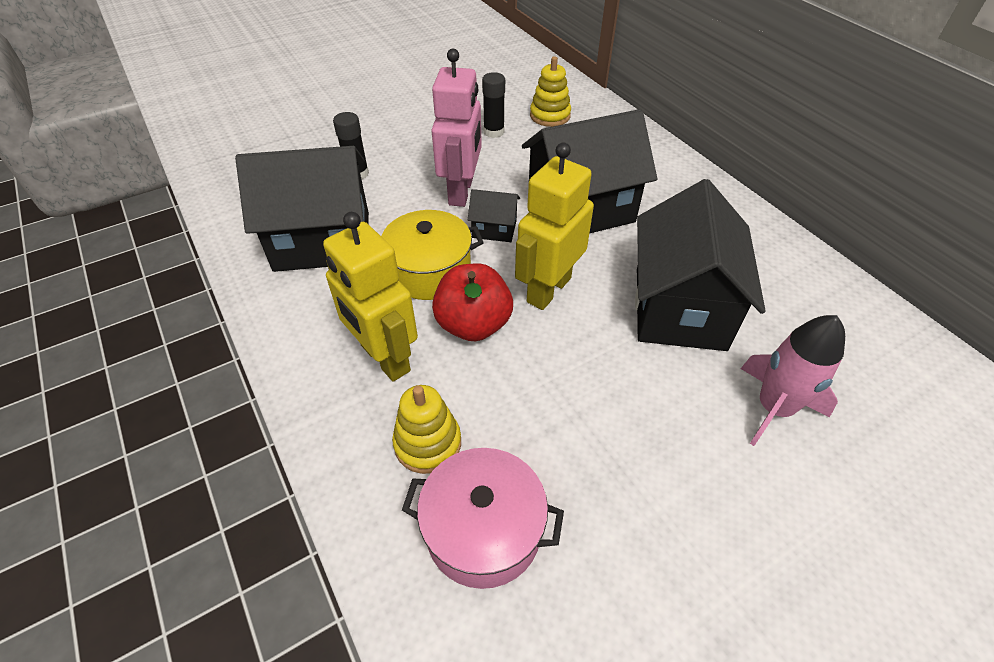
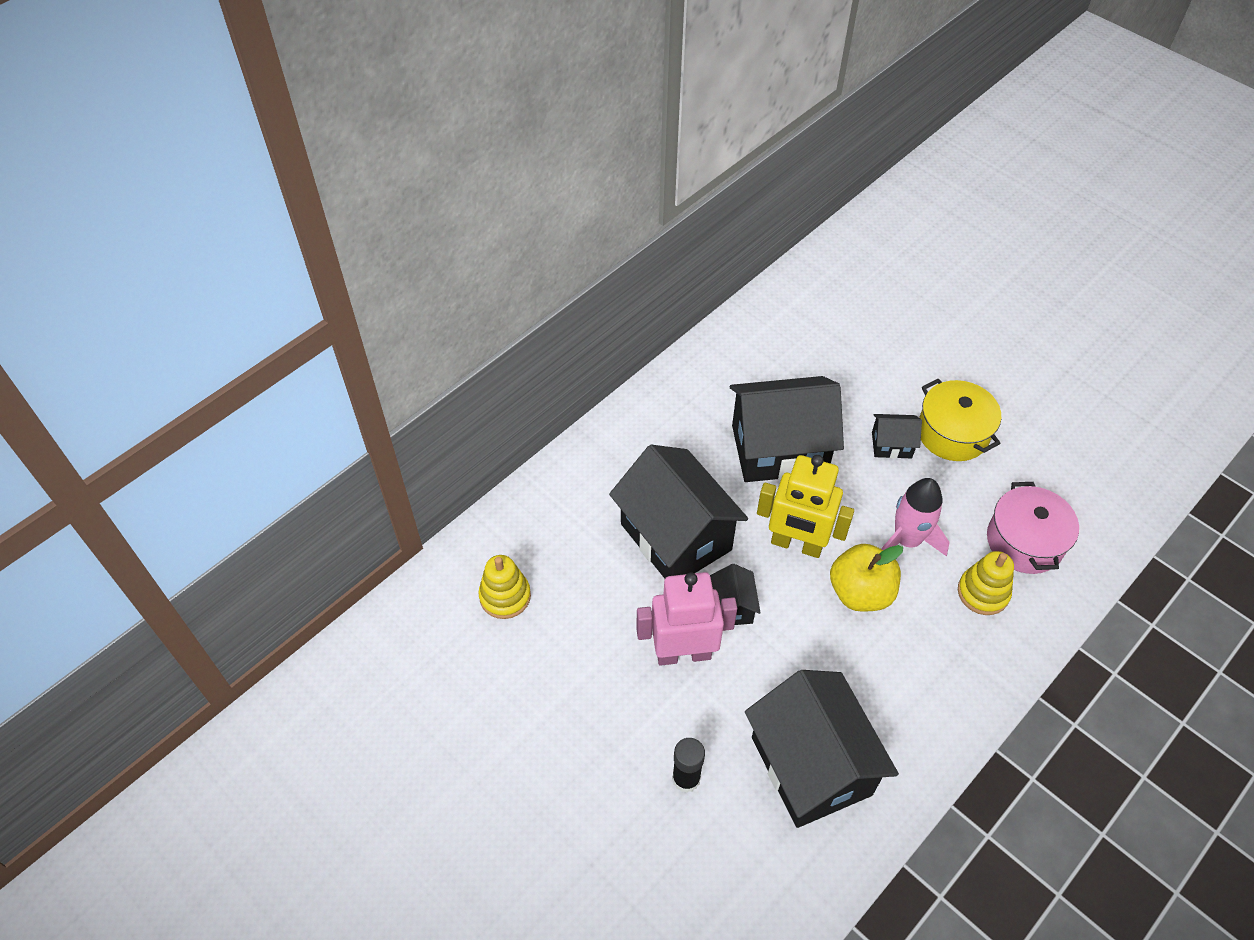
camera: 105 degrees left, 5 degrees up
yellow robot [323,212,418,382] -> none
yellow pot [381,210,484,300] -> yellow pot moved to [919,379,1001,461]
red apple [432,263,513,341] -> yellow apple [830,544,903,612]
black glue stick [482,72,505,138] -> none
pink rocket [741,315,845,446] -> pink rocket moved to [881,478,950,557]
none -> black house [872,414,922,459]

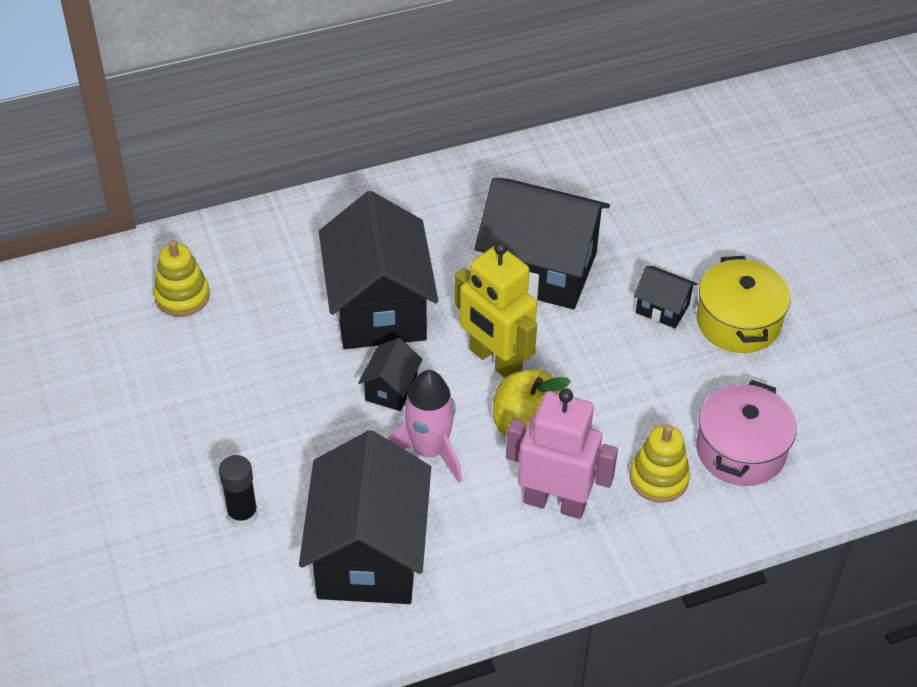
camera: 25 degrees right, 5 degrees down
pink robot [636,572,737,666] -> pink robot moved to [506,388,618,519]
pink rocket [881,478,950,557] -> pink rocket moved to [387,370,462,483]

